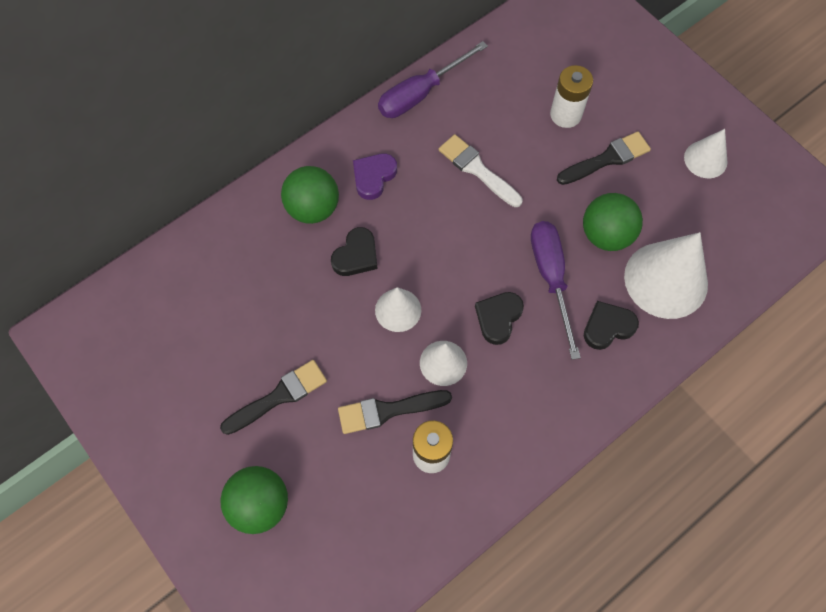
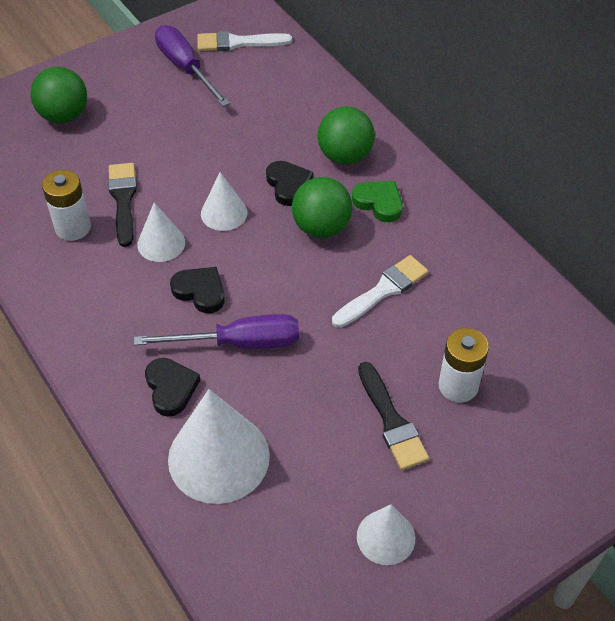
camera: 95 degrees right, 15 degrees down
black brush [220,360,327,435] -> none
black heart [331,227,378,276] -> black heart turned 150 degrees counterclockwise [266,161,313,206]
purple heart [353,153,397,200] -> green heart [352,181,403,222]
purple screwdriver [378,41,488,118] -> purple screwdriver moved to [155,25,230,107]
green ball [583,193,643,251] -> green ball moved to [292,177,352,238]
none -> white brush [197,31,292,51]

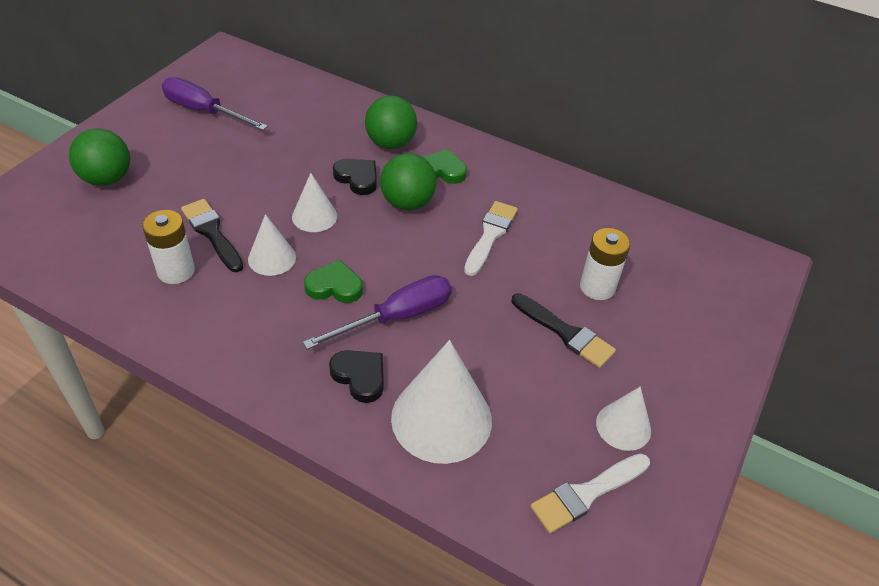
camera: 30 degrees left, 5 degrees down
black heart [170,267,225,313] -> green heart [304,260,363,303]
white brush [197,31,292,51] -> white brush moved to [530,453,650,533]

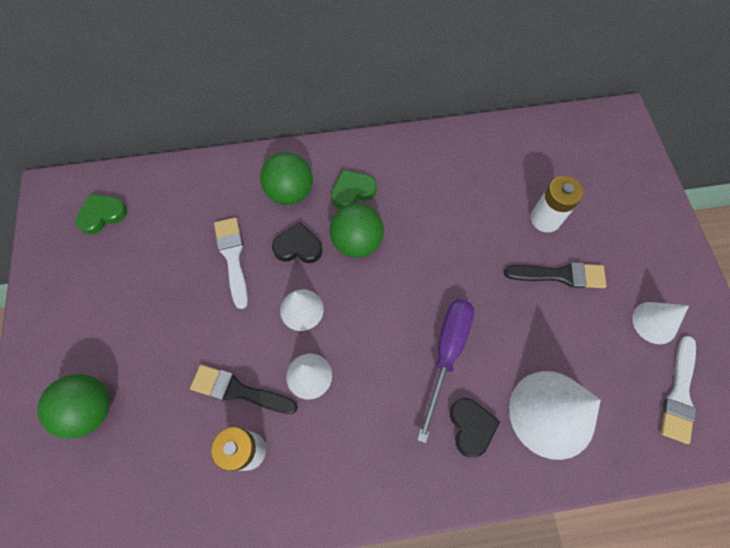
camera: 35 degrees left, 20 degrees up
purple screwdriver [162,77,268,130] -> none
green heart [304,260,363,303] -> green heart moved to [75,194,127,234]
black heart [329,350,384,403] -> black heart turned 75 degrees clockwise [450,398,500,458]
white brush [464,201,518,276] -> white brush moved to [214,217,248,309]

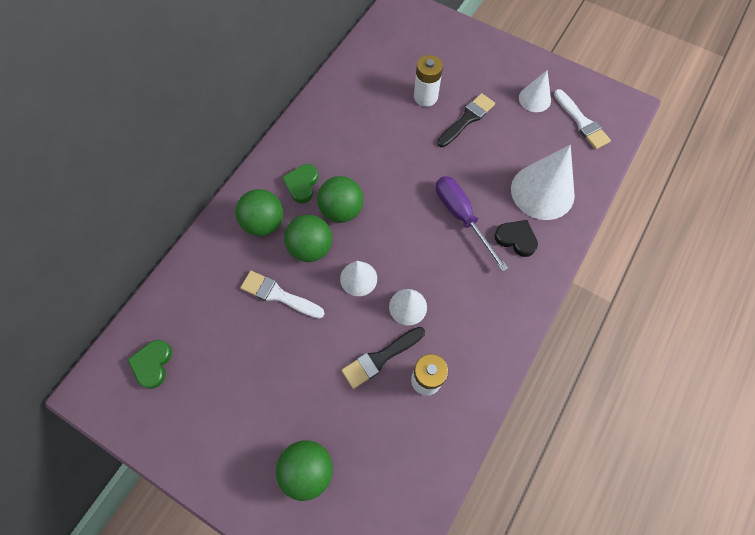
camera: 50 degrees left, 0 degrees up
black heart [272,222,323,263] -> green ball [284,215,332,262]

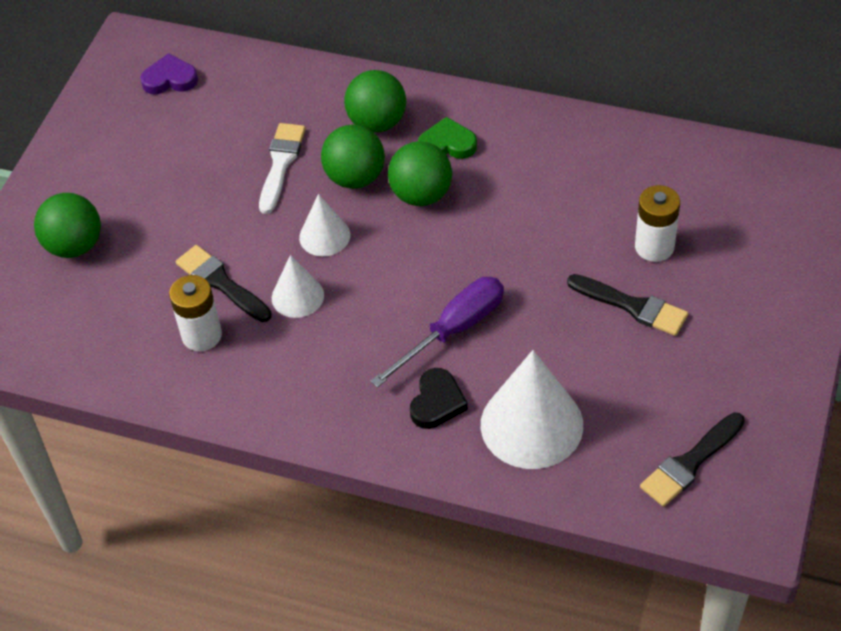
camera: 80 degrees right, 15 degrees down
green heart [127,340,172,389] -> purple heart [140,53,198,94]
white cone [519,70,551,112] -> none
white brush [554,89,611,149] -> black brush [640,413,745,507]

